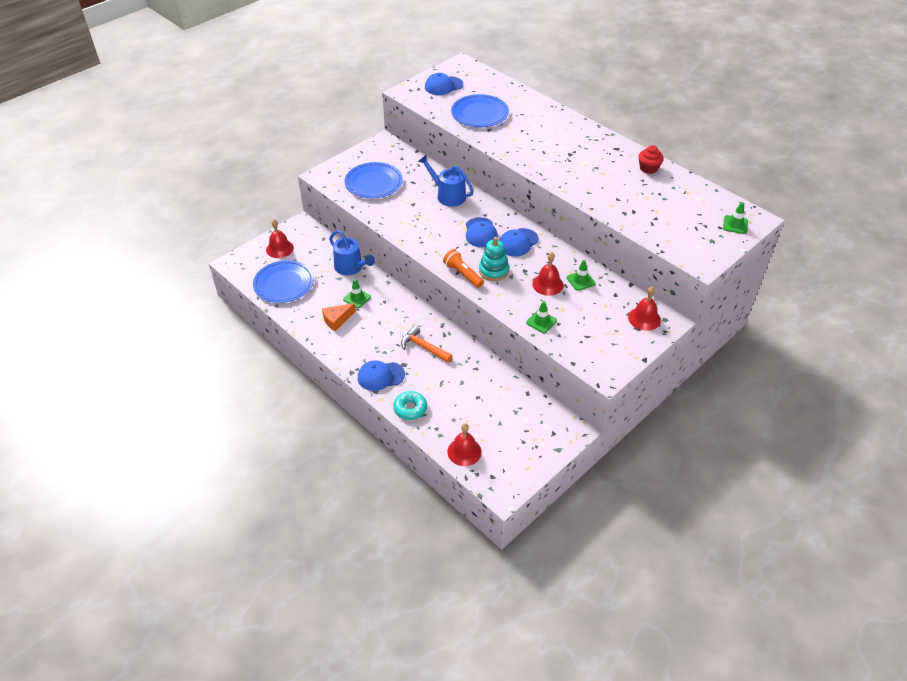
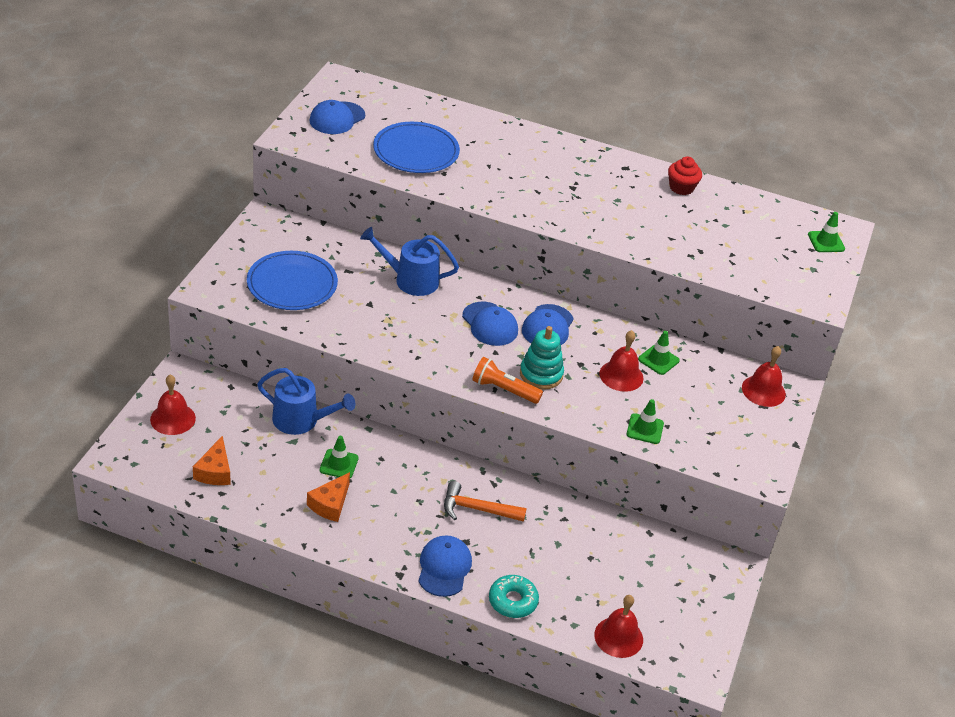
camera: 30 degrees left, 5 degrees down
blue plate [253,260,314,303] -> orange cheese [193,436,231,485]
blue cap [358,360,405,391] -> blue cap turned 135 degrees clockwise [418,535,472,597]

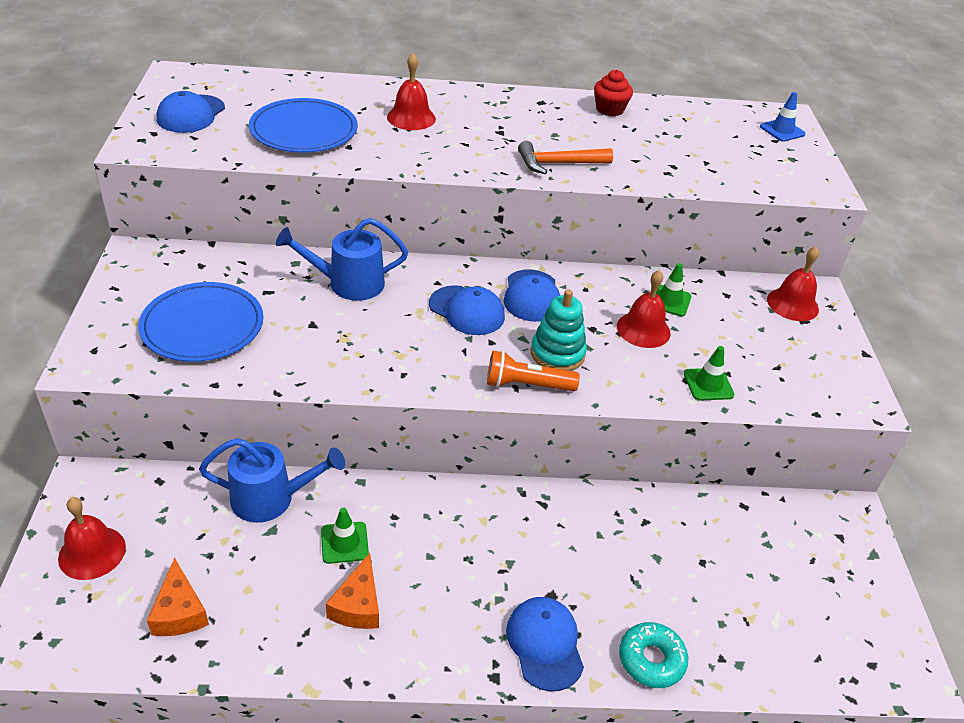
camera: 20 degrees left, 0 degrees up
orange hammer [444,481,527,522] -> orange hammer moved to [518,141,613,174]
red bell [594,595,643,658] -> red bell moved to [387,53,436,130]
green traffic cone [808,212,845,252] -> blue traffic cone [760,92,806,142]

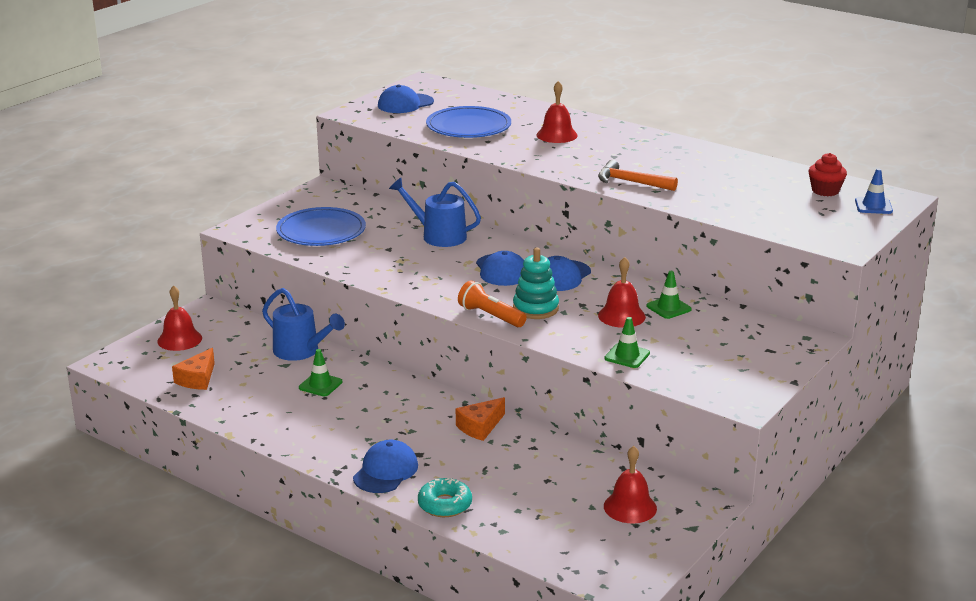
camera: 40 degrees right, 15 degrees down
orange cheese [326,553,379,629] -> orange cheese moved to [456,397,505,441]
red cupcake [594,70,633,117] -> red cupcake moved to [808,153,847,196]
red bell [767,247,819,321] -> red bell moved to [604,446,657,523]

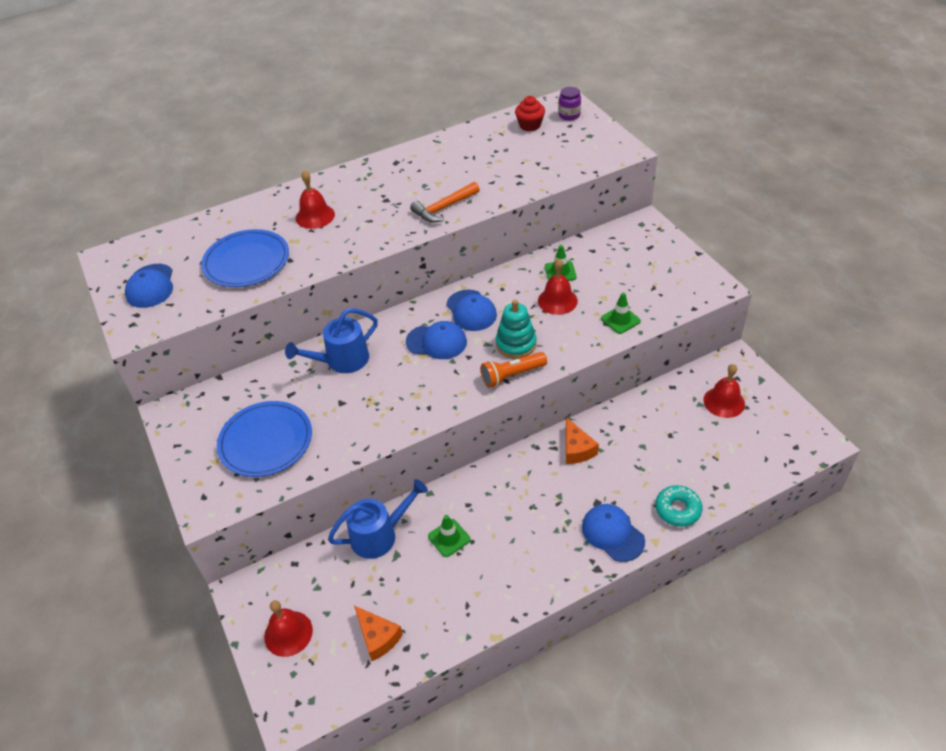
camera: 60 degrees left, 20 degrees up
blue traffic cone [855,168,893,214] -> purple jar [559,87,581,121]

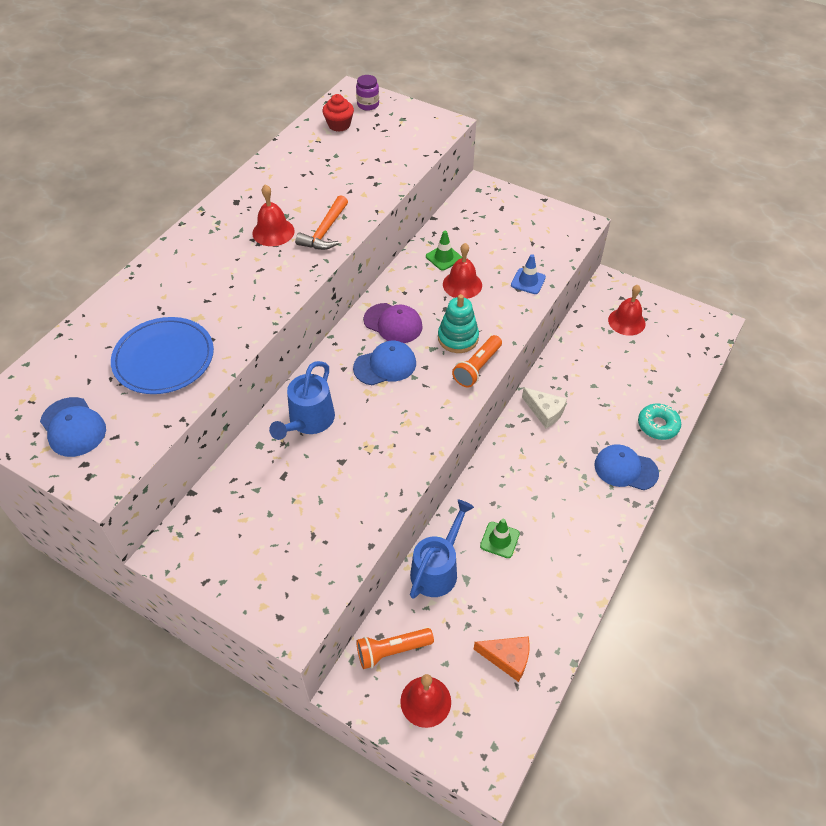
camera: 35 degrees left, 5 degrees up
blue plate [217,401,312,477] -> none
red bell [296,170,335,229] -> red bell moved to [252,184,295,246]
blue cap [446,290,497,331] -> purple cap [363,303,423,343]
orange cheese [566,417,599,464] -> white cheese [522,387,567,428]
green traffic cone [601,293,641,334] -> blue traffic cone [511,254,546,294]
none -> orange flashlight [356,628,434,669]

